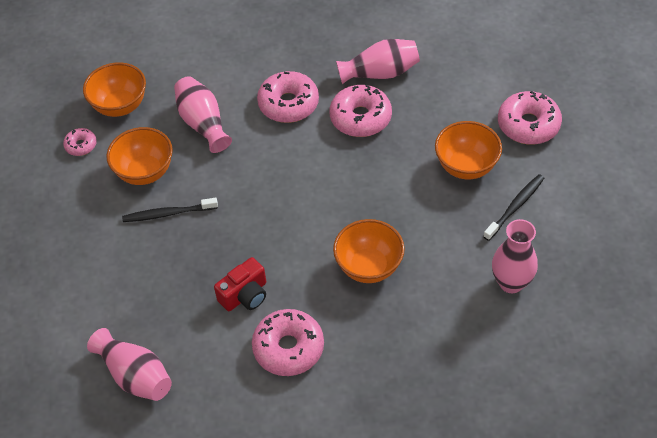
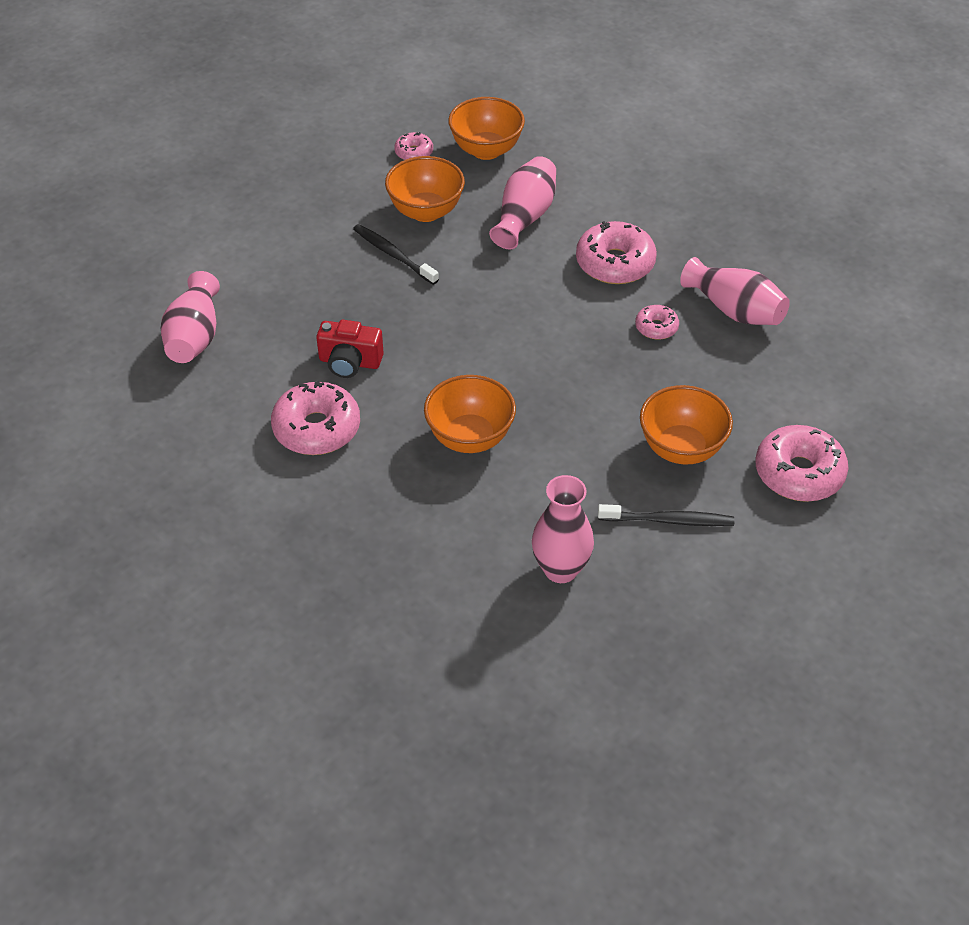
camera: 50 degrees right, 5 degrees down
pink donut [330,85,392,137] -> pink donut [635,305,679,340], size x0.52

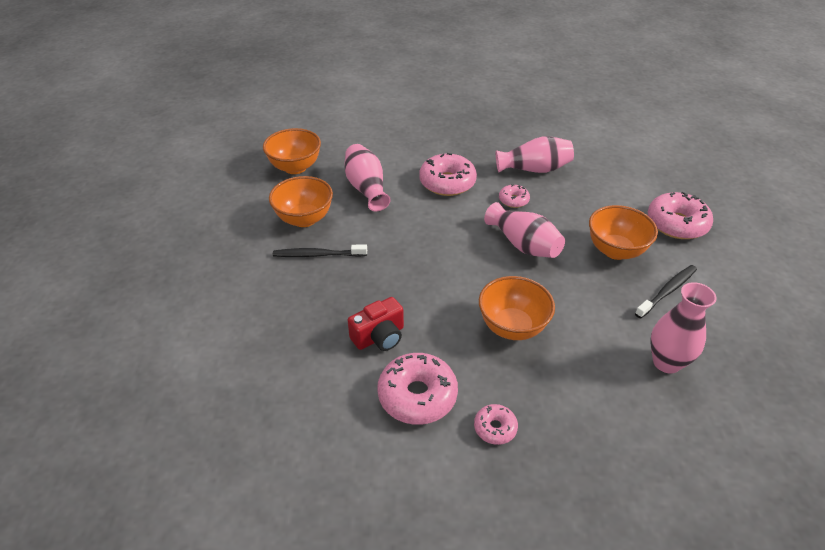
camera: 45 degrees left, 5 degrees down
pink vase [161,271,220,363] -> pink vase moved to [484,202,565,258]
pink donut [394,132,433,160] -> pink donut moved to [474,404,518,445]

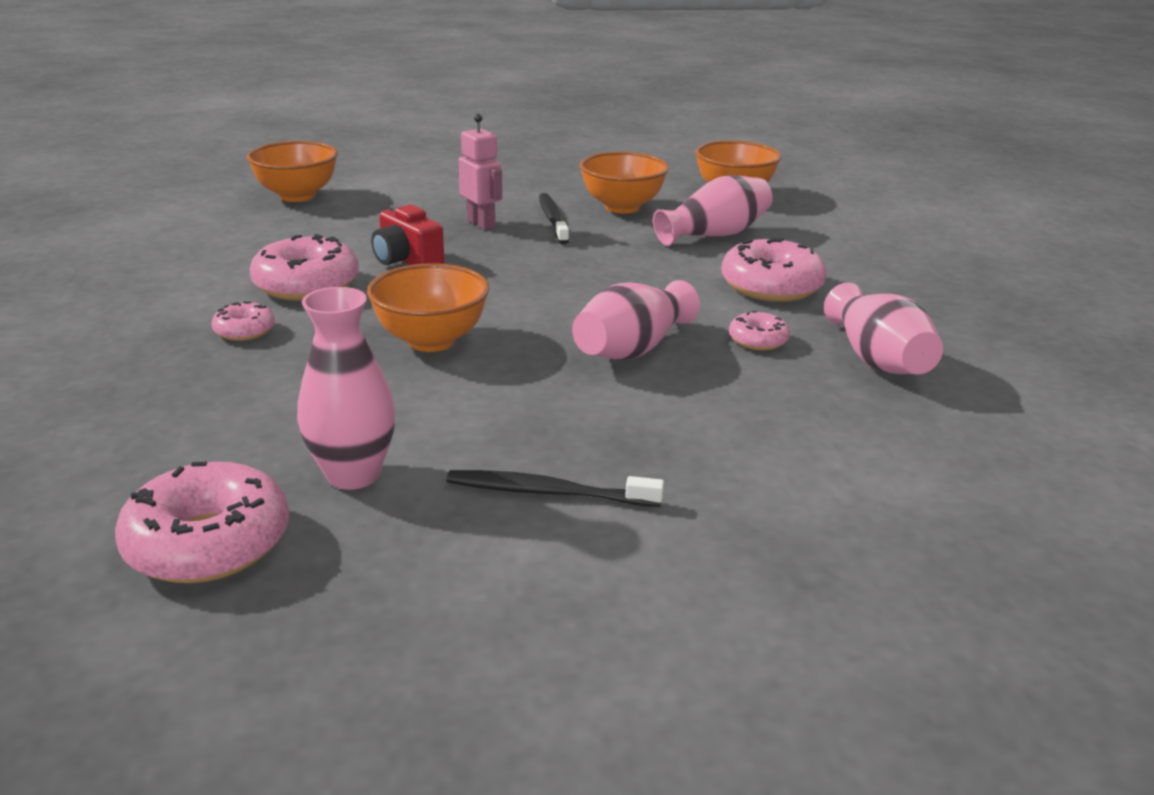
camera: 80 degrees right, 15 degrees down
orange bowl [589,205,658,260] -> orange bowl moved to [247,141,338,202]
black toothbrush [635,265,697,319] -> black toothbrush turned 150 degrees clockwise [447,470,664,507]
pink donut [648,192,713,239] -> pink donut moved to [115,462,289,583]
none -> pink robot [458,114,502,230]

